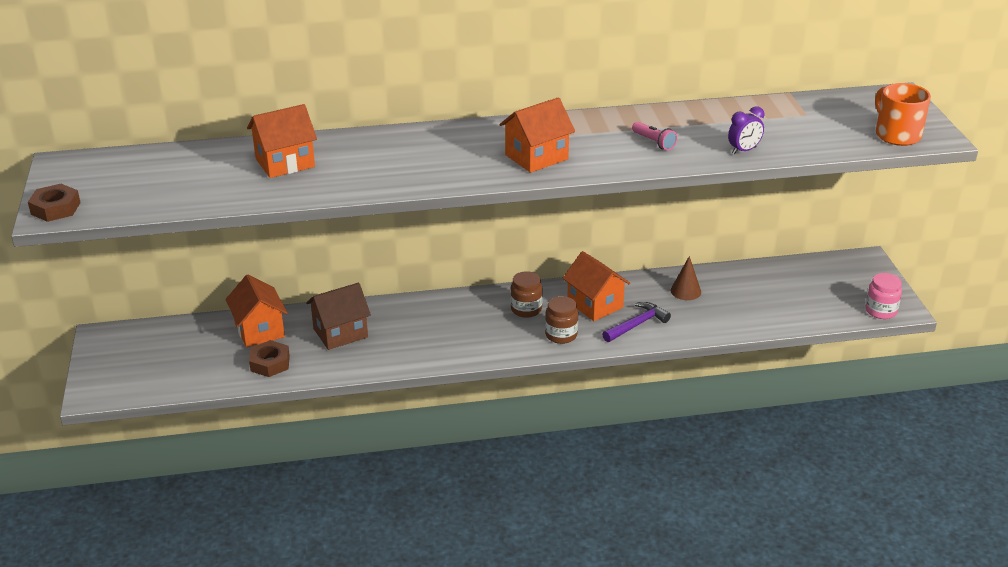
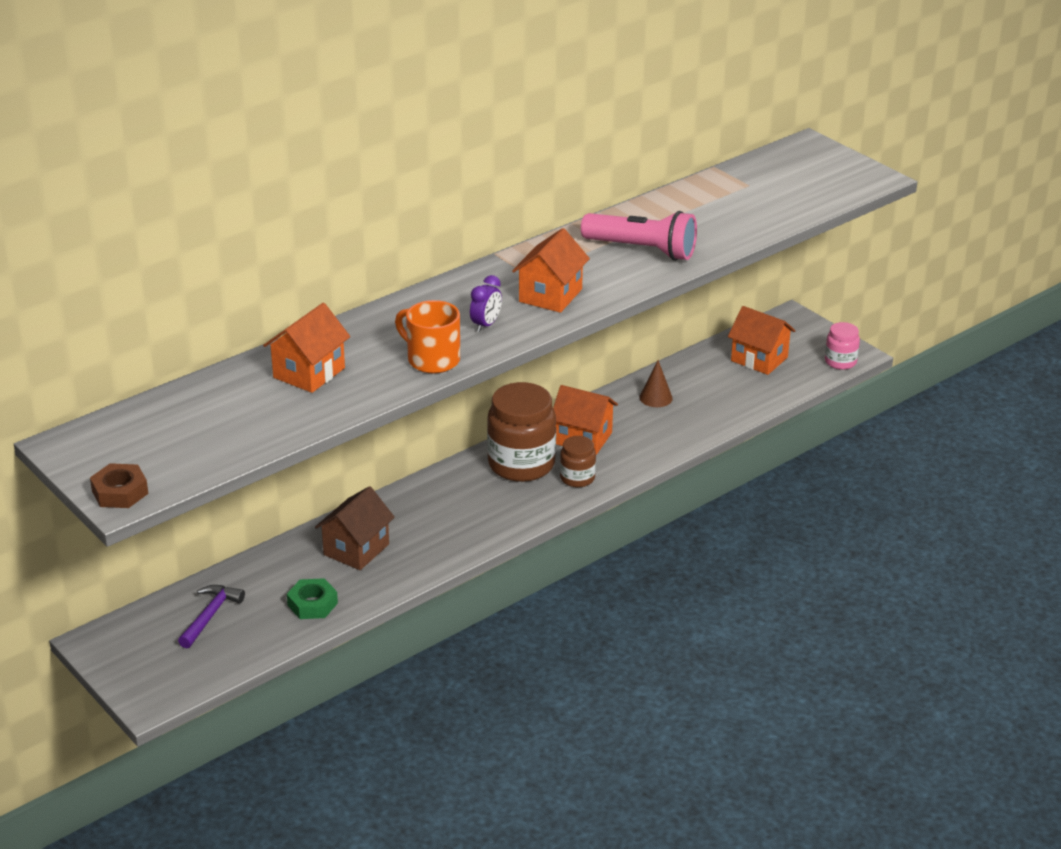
camera: 30 degrees left, 0 degrees up
orange house [225,275,287,347] -> orange house moved to [728,306,795,375]
brown nut [249,340,290,377] -> green nut [287,578,338,619]
brown jar [510,271,543,318] -> brown jar [487,382,556,482], size x1.93
purple hammer [602,302,671,342] -> purple hammer moved to [178,585,245,648]
pink flashlight [632,122,677,150] -> pink flashlight [581,211,697,261], size x2.15
purple clock [728,106,764,154] -> purple clock moved to [470,275,502,332]
orange mug [875,83,931,146] -> orange mug moved to [395,300,460,374]

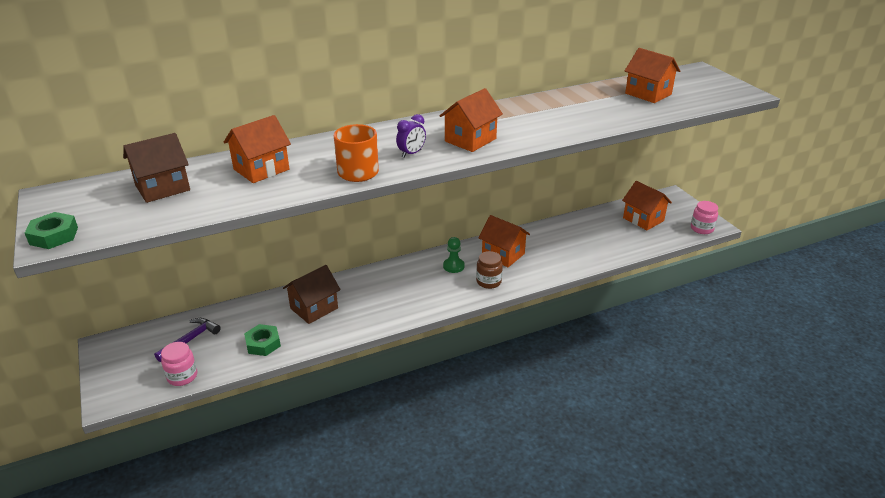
camera: 15 degrees right, 0 degrees up
brown nut [90,463,148,508] -> green nut [25,212,78,249]
brown jar [487,382,556,482] -> green pawn [443,237,465,273]
pink flashlight [581,211,697,261] -> none
brown cone [639,360,673,407] -> none
none -> brown house [123,133,190,203]
none -> pink jar [161,342,197,386]
none -> orange house [625,48,680,103]

